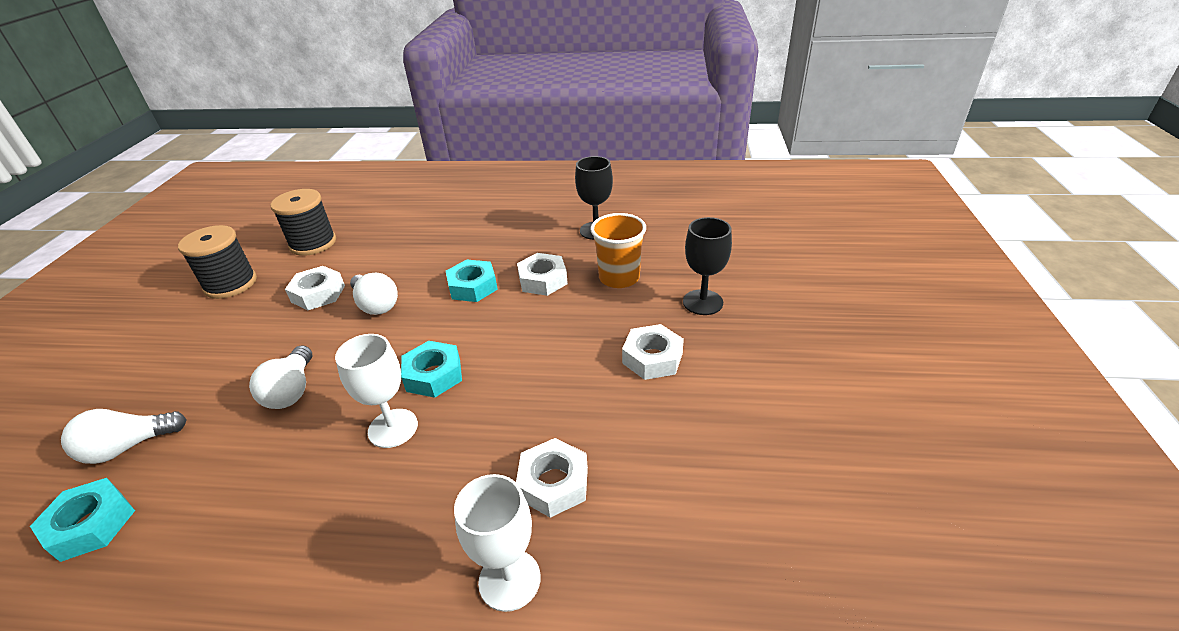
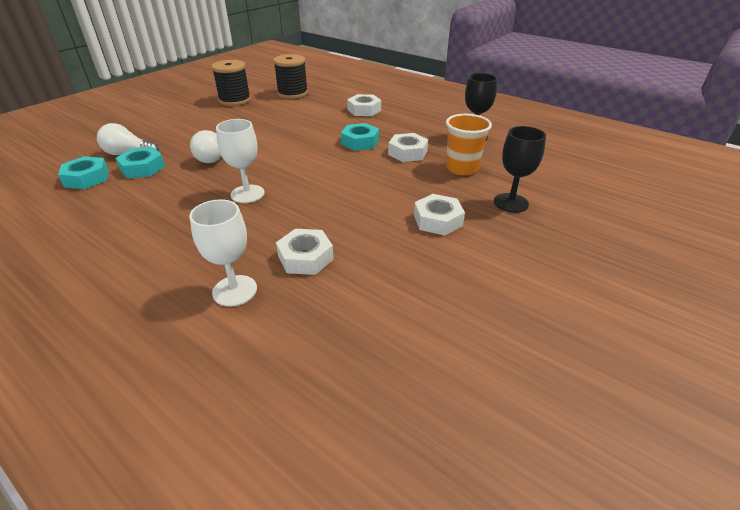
camera: 30 degrees right, 0 degrees up
white nut [285,266,345,310] -> white nut moved to [347,94,381,116]
white light bulb [350,273,398,315] -> none
turquoise nut [401,341,462,398] -> turquoise nut moved to [116,147,165,179]

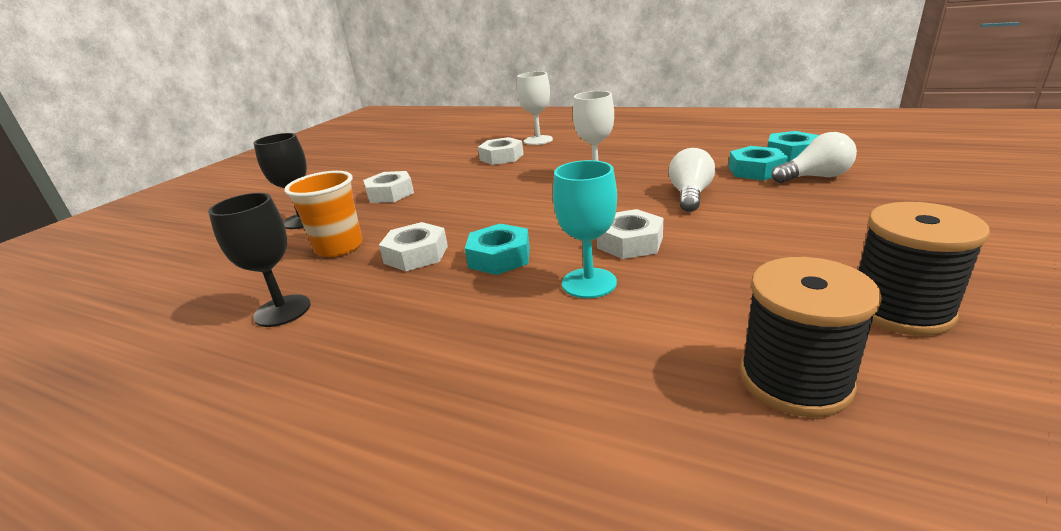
camera: 170 degrees right, 10 degrees down
white nut [347,94,381,116] -> white nut moved to [597,209,663,259]
none -> turquoise goblet [553,160,617,298]

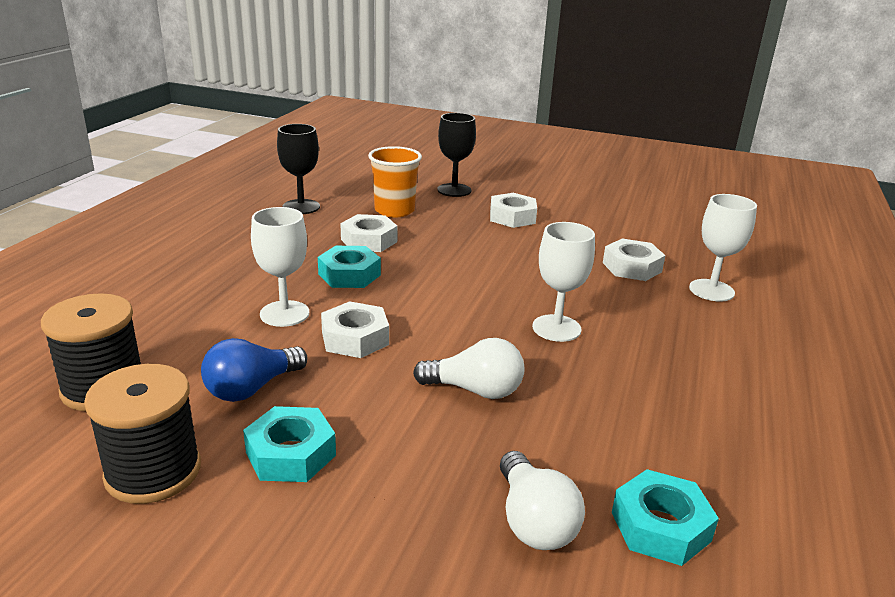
camera: 80 degrees right, 0 degrees up
turquoise goblet [553,160,617,298] -> white goblet [251,207,309,327]
turquoise nut [729,146,788,180] -> turquoise nut moved to [243,406,336,482]
none -> blue light bulb [201,338,308,402]

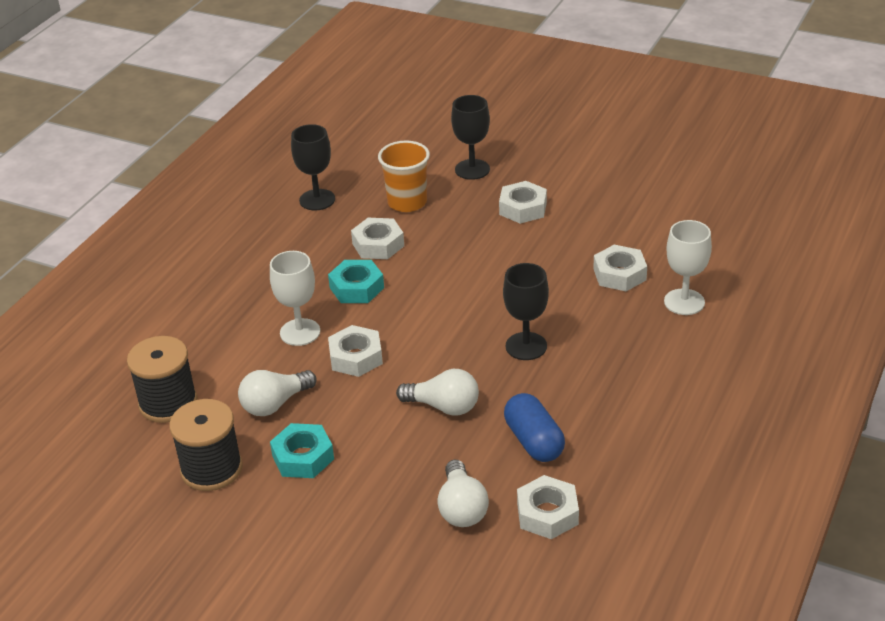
camera: 10 degrees right, 10 degrees up
blue light bulb [201,338,308,402] -> white light bulb [238,370,317,416]
white goblet [532,222,595,342] -> black goblet [503,263,549,360]
turquoise nut [612,469,719,566] -> white nut [517,475,579,539]
none -> blue capsule [504,393,565,462]

